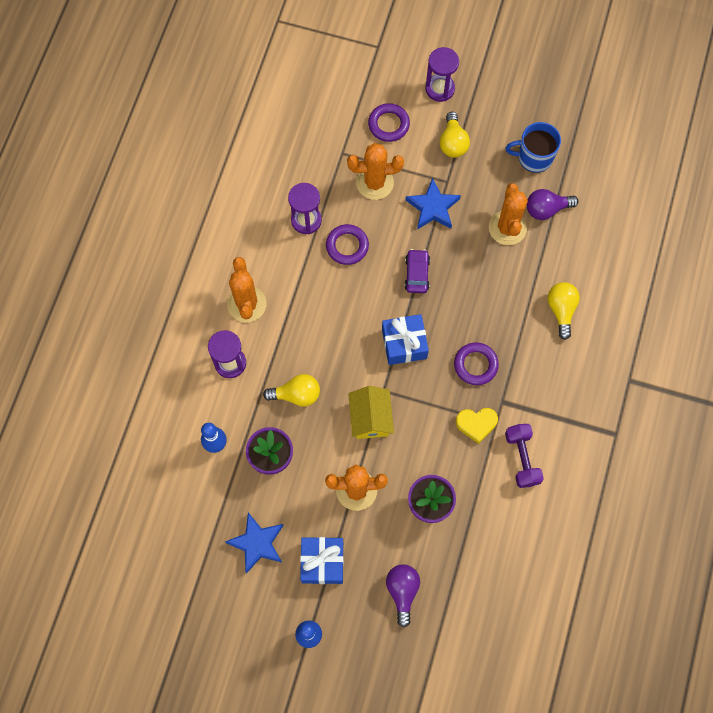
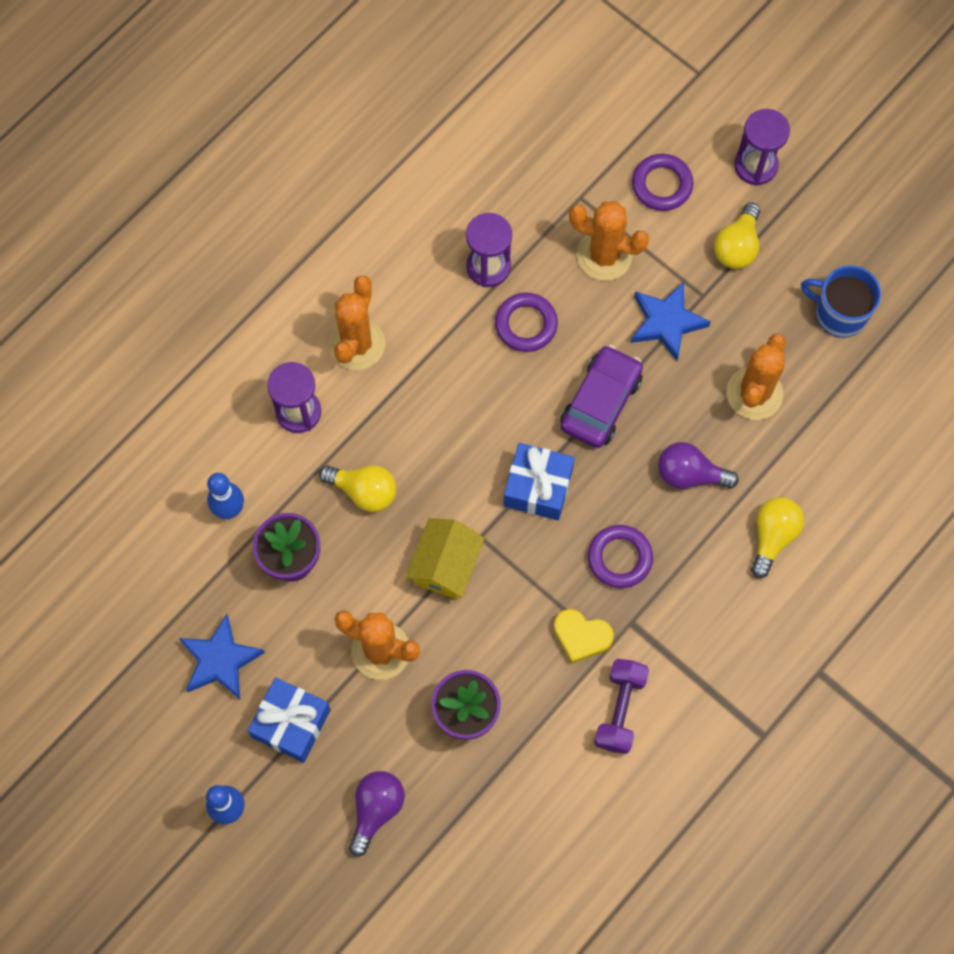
camera: 25 degrees right, 0 degrees up
purple car [405,249,430,293] -> purple car [560,345,643,448], size x1.53
purple light bulb [527,189,579,220] -> purple light bulb moved to [658,442,739,489]

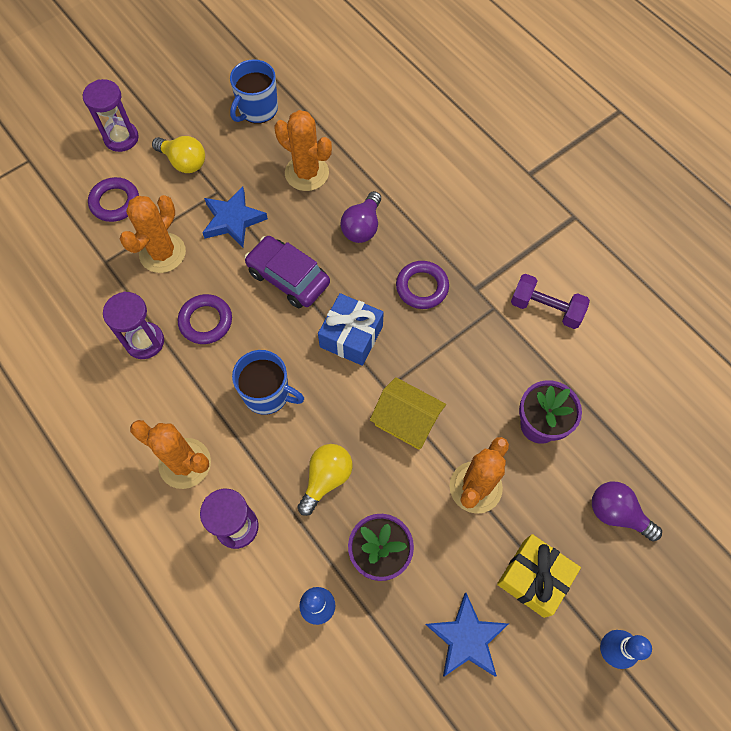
camera: 80 degrees left, 5 degrees down
blue gift [248,677,331,763] -> yellow gift [497,534,581,618]
yellow heart [554,609,614,664] -> none
yellow light bulb [751,497,804,578] -> none
none -> blue mug [232,350,304,415]

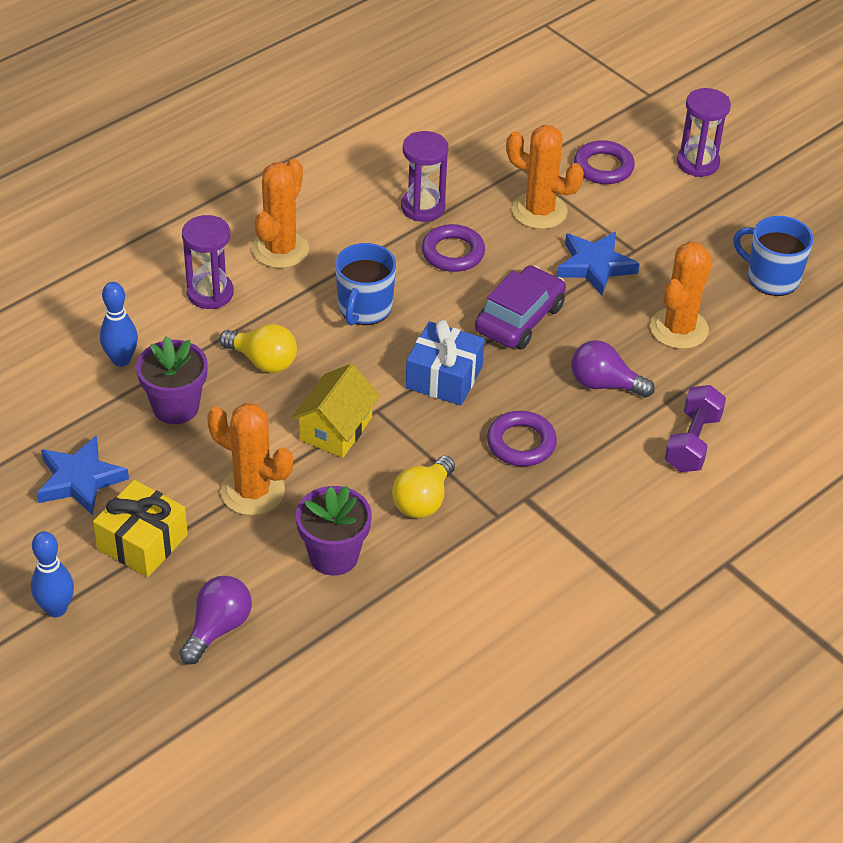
camera: 85 degrees right, 20 degrees down
yellow light bulb [152,136,205,173] -> yellow light bulb moved to [392,456,455,518]
purple dumbbell [511,274,590,329] -> purple dumbbell moved to [665,385,726,472]

